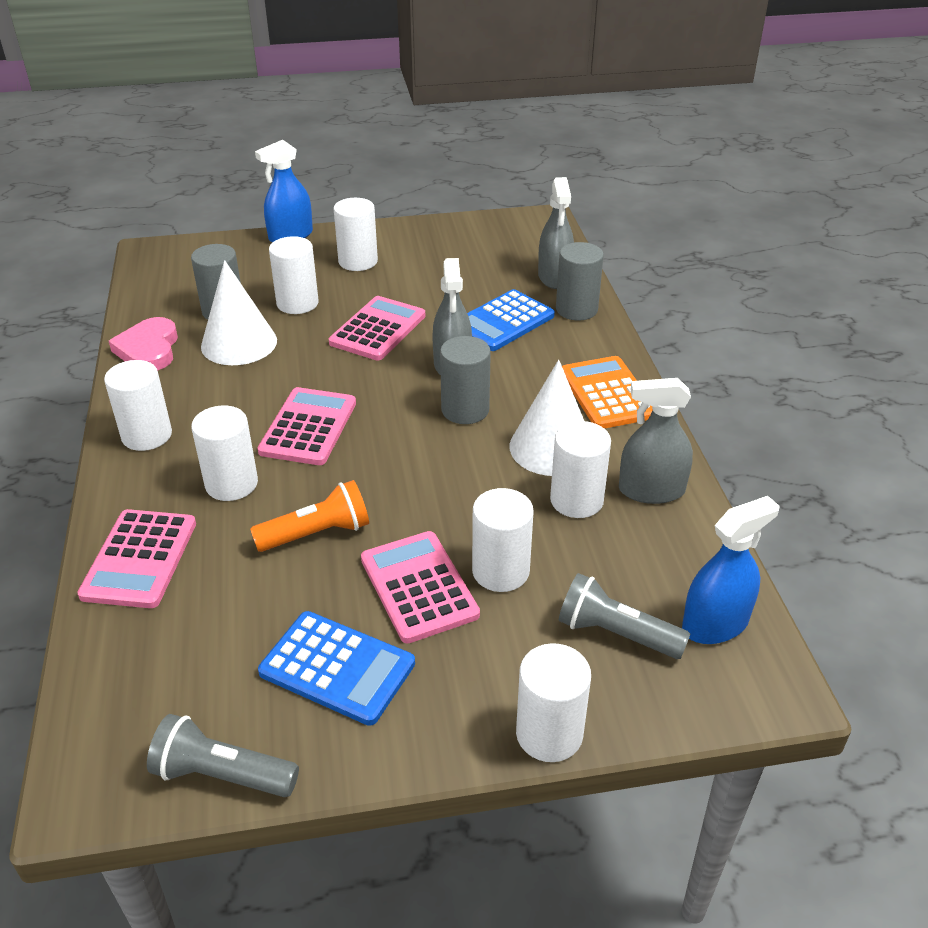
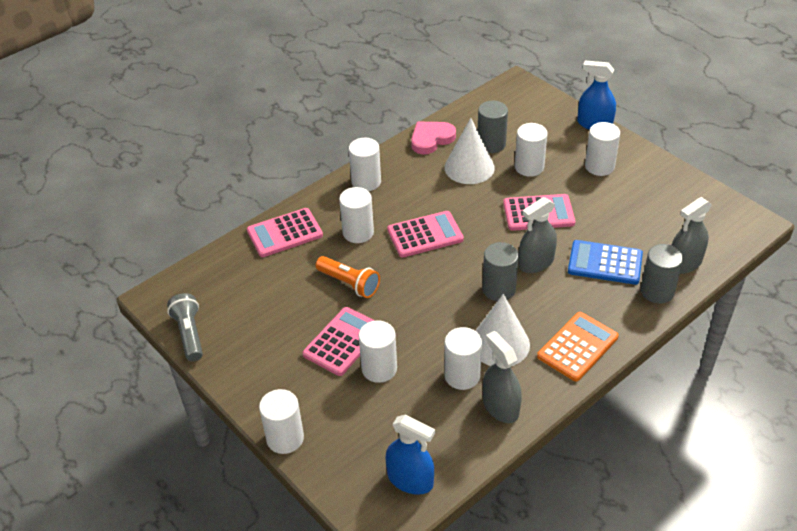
camera: 60 degrees right, 5 degrees up
blue calculator [258,611,415,726] -> none
grey flashlight [559,573,690,659] -> none

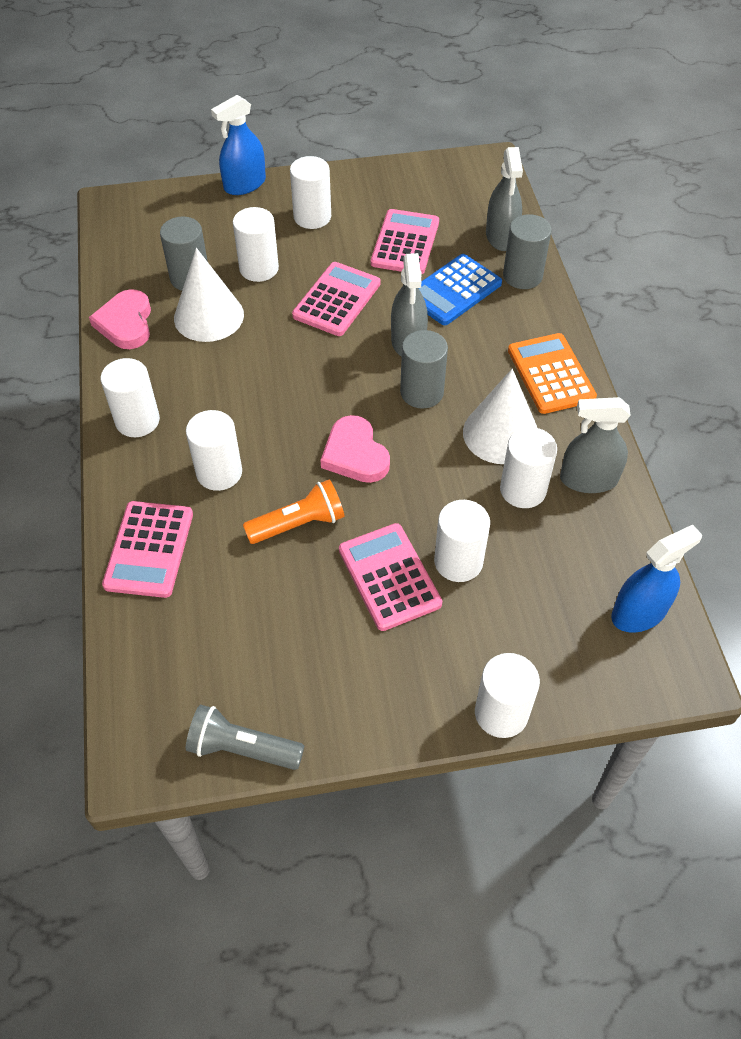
camera: 60 degrees left, 10 degrees up
pink calculator [387,211,464,258] -> pink calculator moved to [371,209,439,274]
none -> pink heart [321,415,390,483]

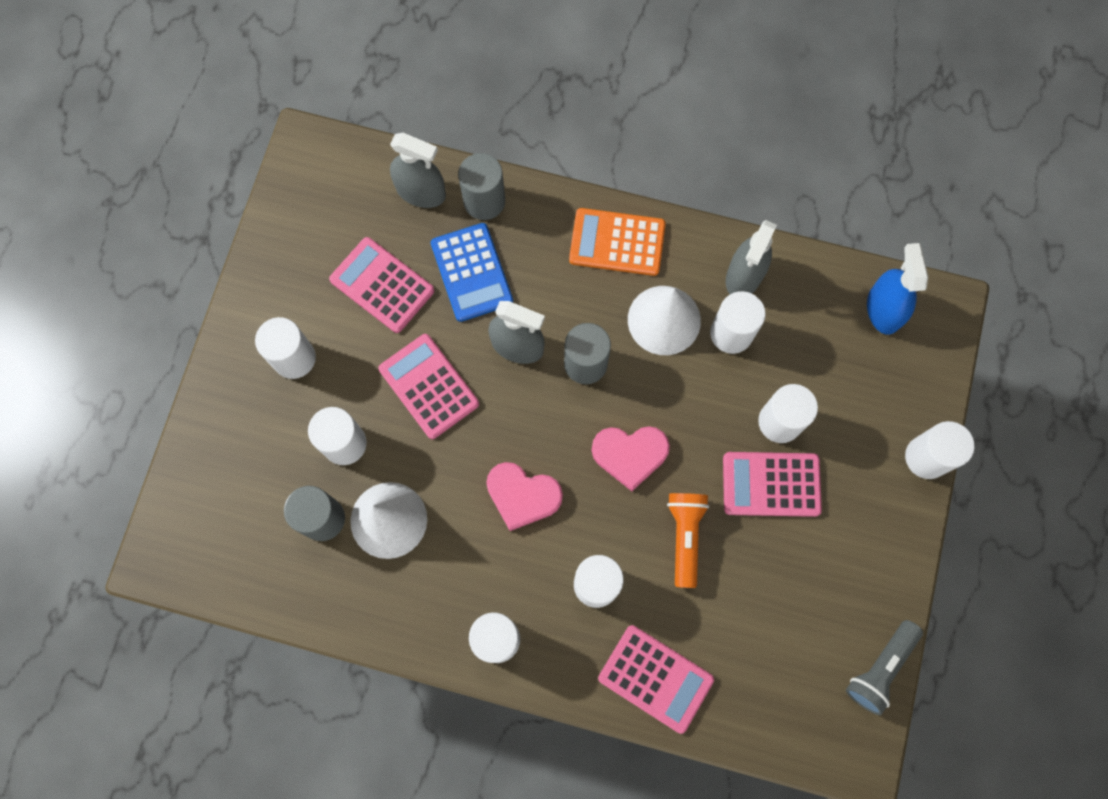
camera: 65 degrees left, 20 degrees up
pink heart [89,289,151,349] -> pink heart moved to [486,462,563,531]
blue spray bottle [211,95,266,195] -> none

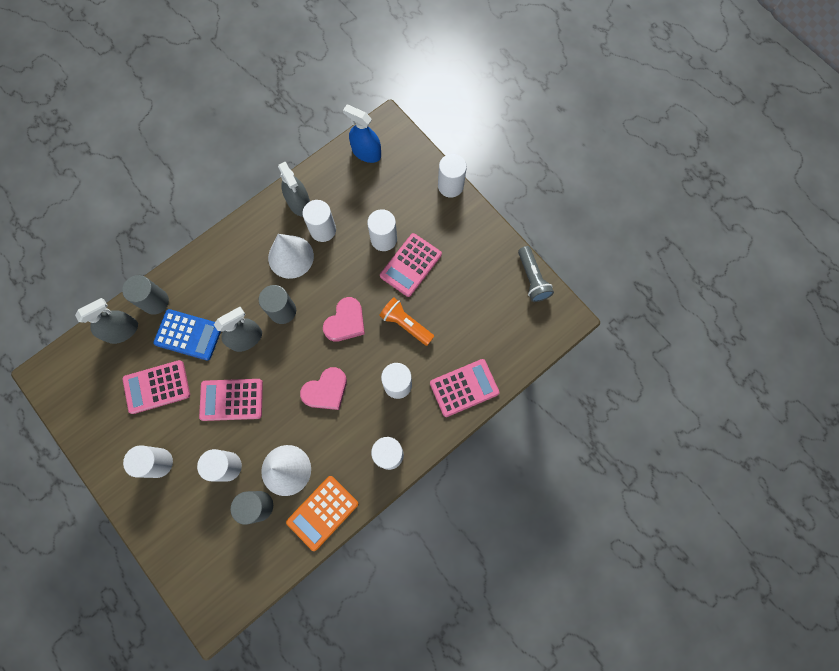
camera: 55 degrees left, 0 degrees up
orange calculator [569,208,666,276] -> orange calculator moved to [286,476,359,551]

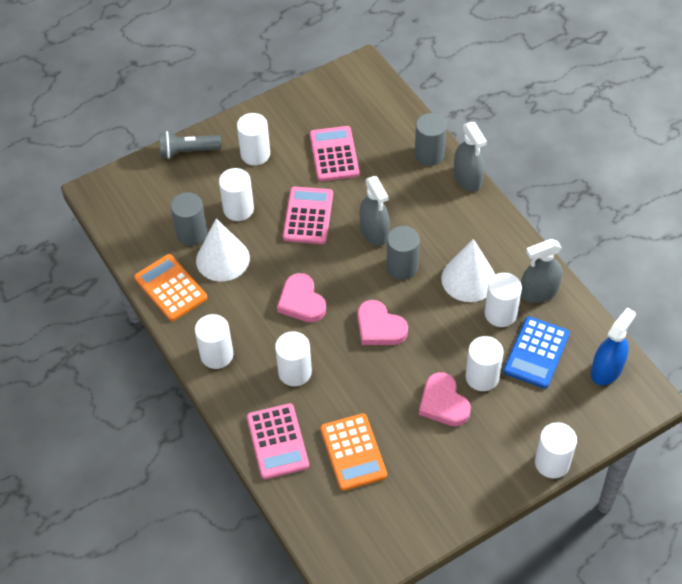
camera: 100 degrees right, 20 degrees down
grey spray bottle [75,298,138,344] -> grey spray bottle moved to [454,122,487,191]
blue calculator [153,309,221,361] -> blue calculator moved to [503,316,570,388]
orange flashlight [379,297,434,346] -> none
pink calculator [380,233,442,297] -> pink heart [419,372,471,426]
grey flashlight [518,246,554,302] -> grey flashlight moved to [160,131,221,159]
none -> orange calculator [320,413,387,491]

